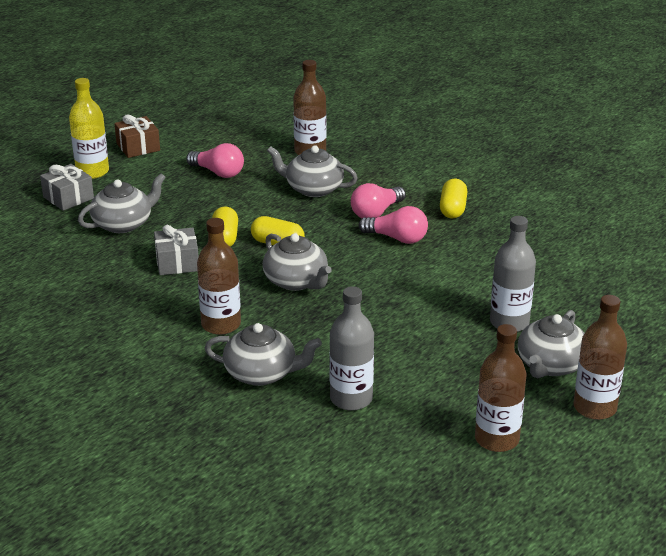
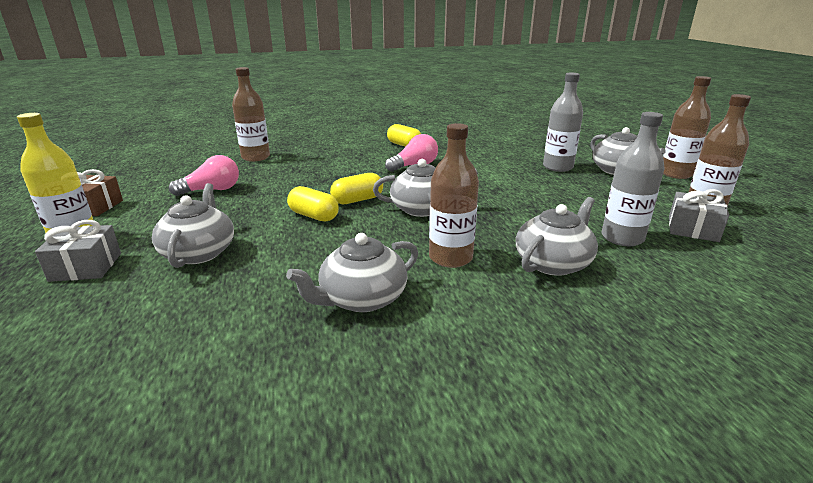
camera: 55 degrees left, 5 degrees down
grey gift [154,225,199,275] -> grey gift moved to [669,189,729,242]
grey teapot [267,145,358,197] -> grey teapot moved to [286,233,418,312]
pink light bulb [351,183,406,218] -> none

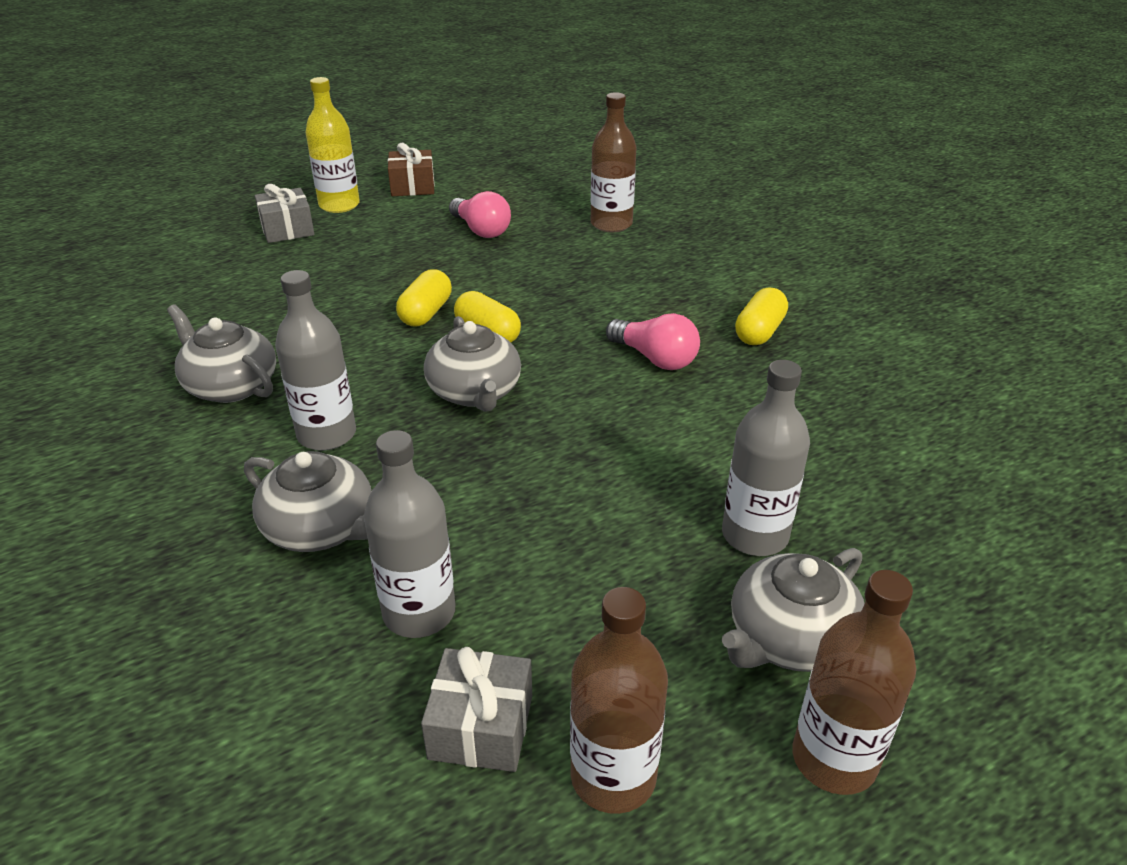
camera: 75 degrees right, 10 degrees up
grey teapot [152,183,234,268] -> none
brown bottle [429,123,479,268] -> grey bottle [275,270,356,451]

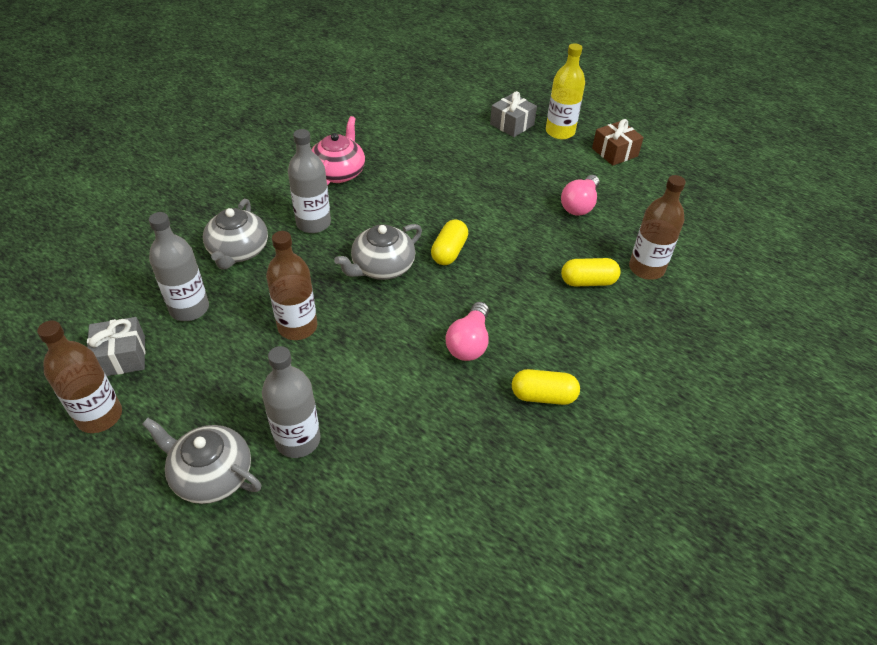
camera: 65 degrees right, 10 degrees up
grey teapot [167,305,276,403] -> pink teapot [311,116,365,185]
yellow capsule [396,270,452,326] -> yellow capsule moved to [561,258,621,286]
brown bottle [792,570,916,795] -> brown bottle moved to [266,231,317,340]

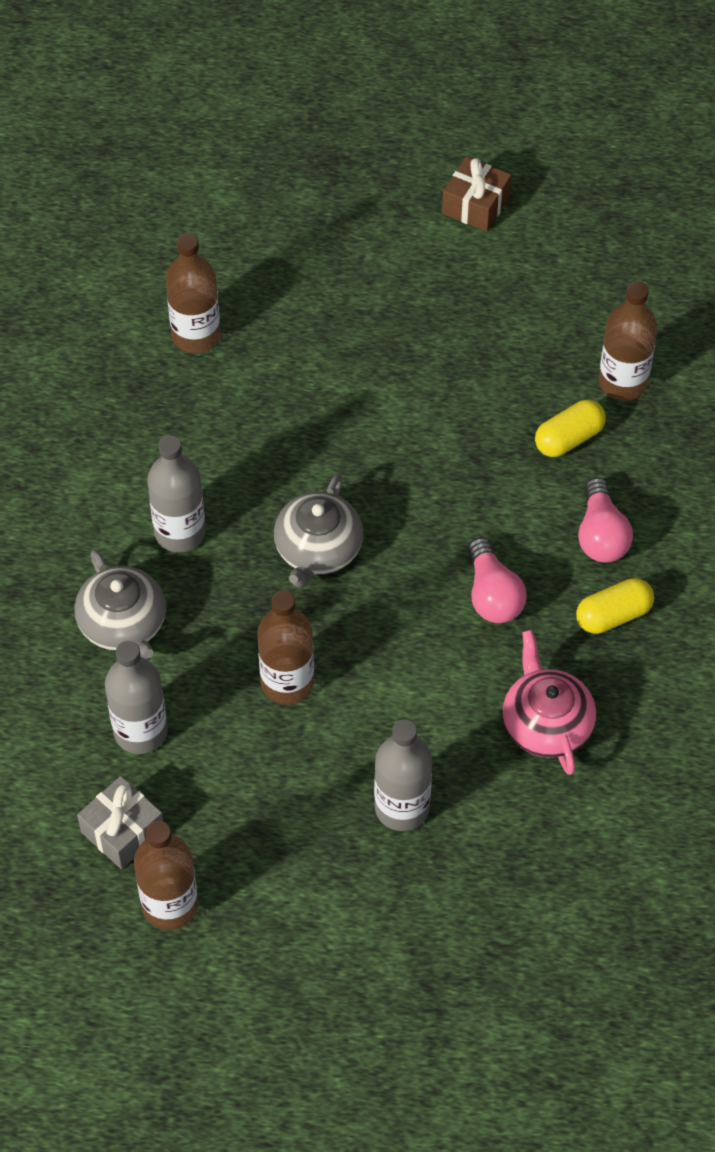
camera: 30 degrees left, 10 degrees up
grey teapot [142,418,261,504] -> none
pink teapot [311,116,365,185] -> pink teapot moved to [503,630,596,775]
yellow capsule [431,219,468,265] -> none
grey gift [490,91,537,137] -> none
yellow bottle [546,43,585,139] -> none
pink light bulb [561,175,600,216] -> pink light bulb moved to [578,477,633,563]
none -> brown bottle [166,233,221,353]

